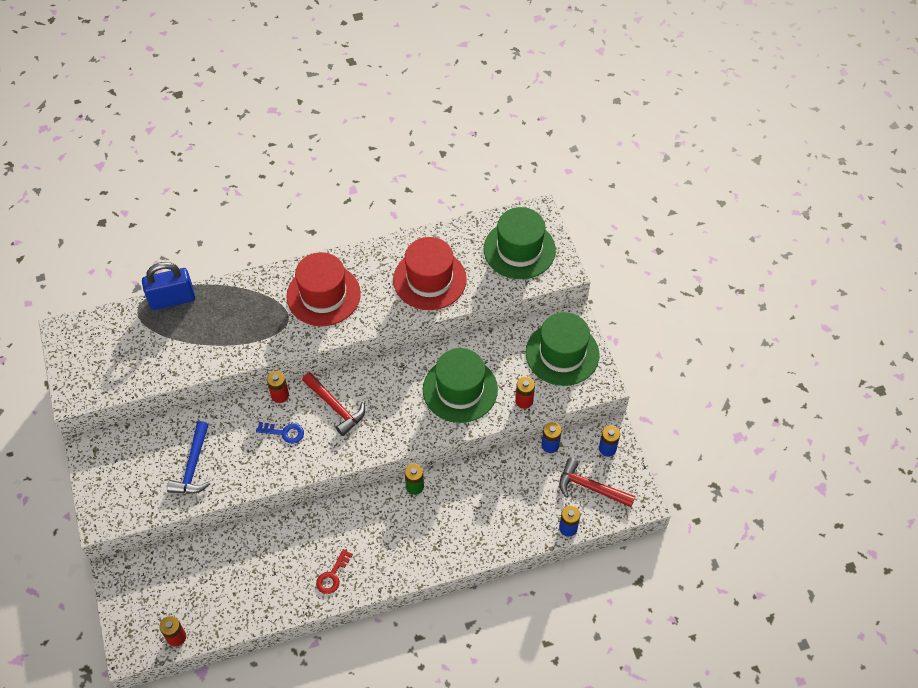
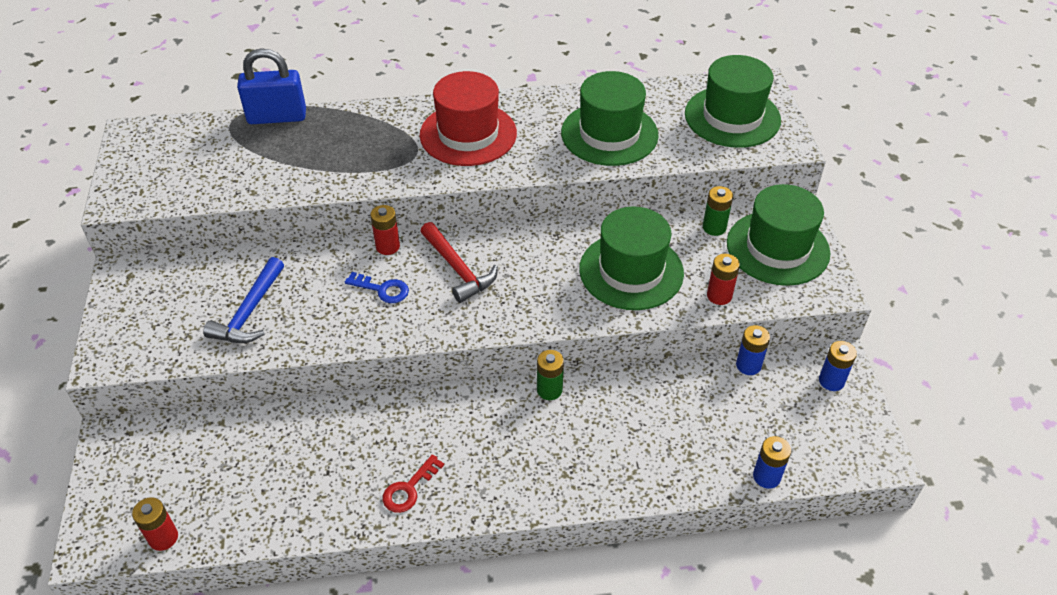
camera: 10 degrees right, 10 degrees down
red hat [393,237,467,310] -> green hat [561,71,659,166]
red hammer [559,458,635,507] -> none
none -> green battery [703,186,733,236]

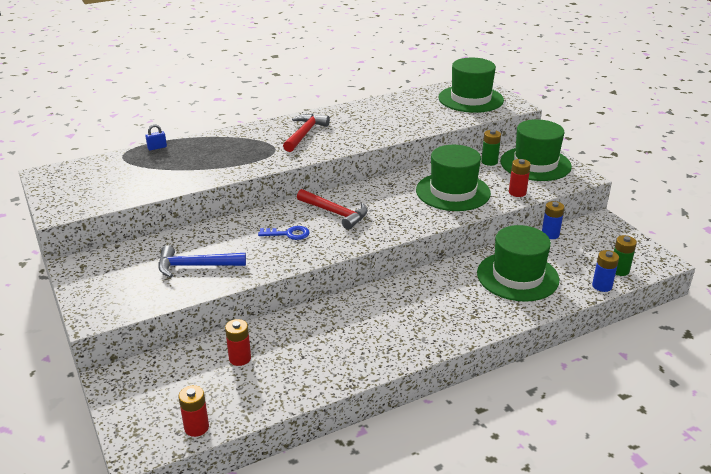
camera: 20 degrees left, 15 degrees down
blue hammer [203,257,284,343] -> blue hammer turned 90 degrees clockwise [158,245,246,277]
blue padlock [237,48,306,124] -> blue padlock [145,124,167,150], size x0.42
red battery [370,205,400,255] -> red battery moved to [225,319,251,366]
red key [383,454,444,513] -> none
red hat [420,71,517,166] -> red hammer [283,114,330,152]
green battery [537,350,564,400] -> green battery moved to [614,235,637,276]
green hat [561,71,659,166] -> green hat moved to [477,225,559,302]
blue battery [819,341,857,391] -> none

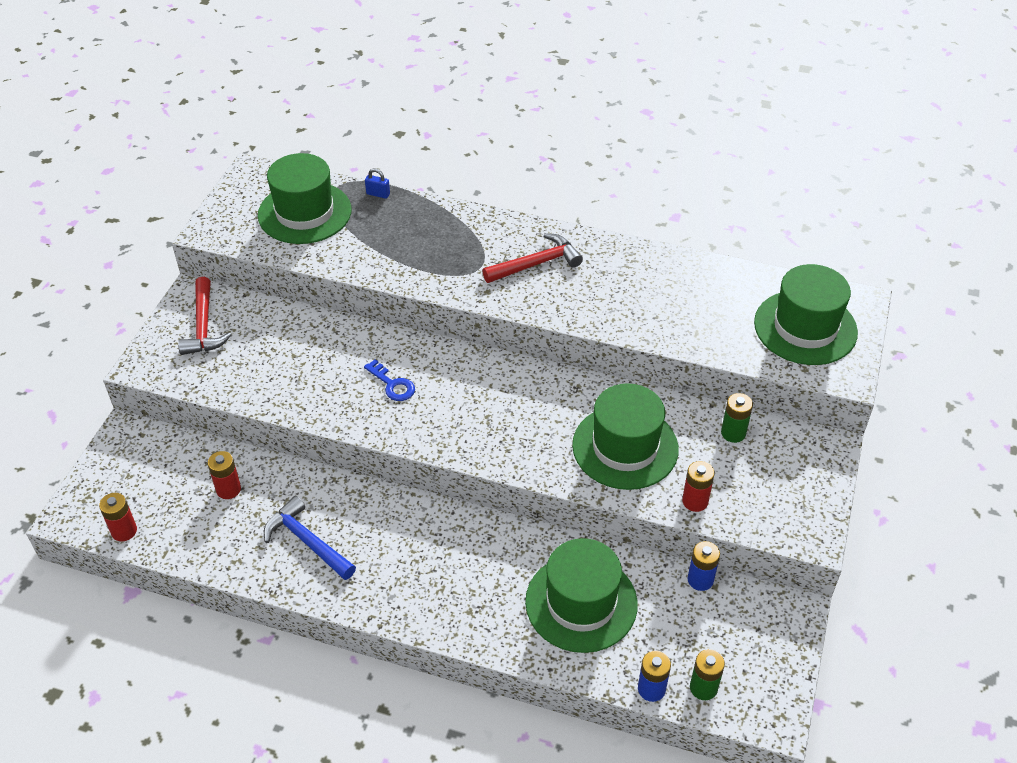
camera: 45 degrees right, 15 degrees up
blue hammer [158,245,246,277] -> blue hammer moved to [264,496,356,580]
red hammer [297,189,368,230] -> red hammer moved to [178,277,232,355]
green hat [500,119,572,181] -> green hat moved to [258,153,352,244]

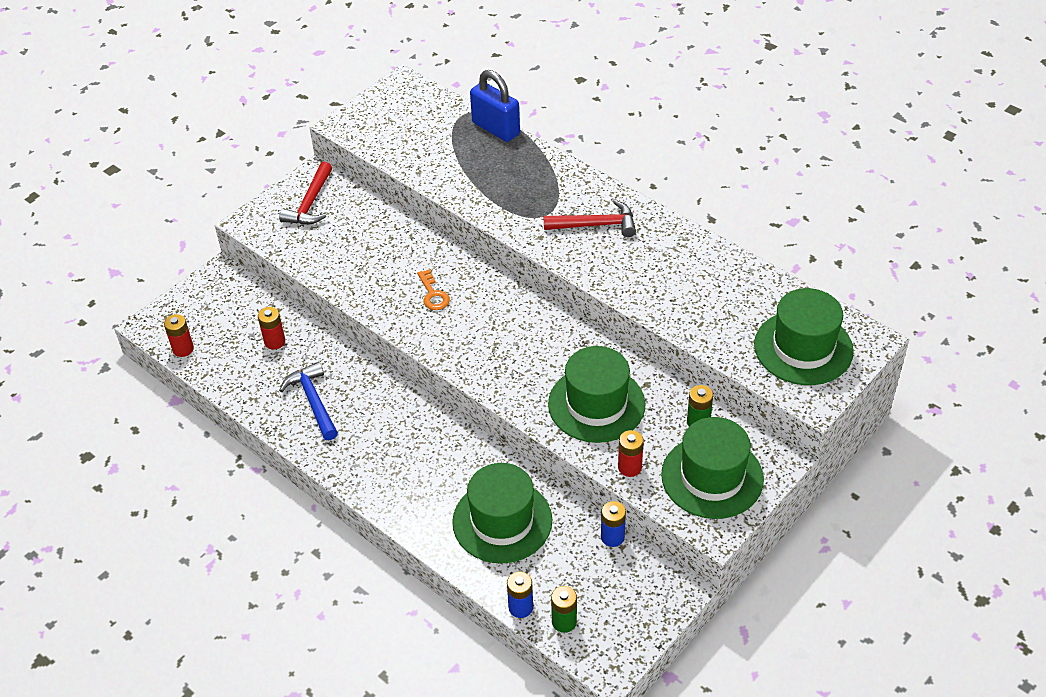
camera: 25 degrees right, 0 degrees up
green hat [258,153,352,244] -> green hat moved to [661,417,764,519]
blue key [364,359,415,401] -> orange key [417,269,450,310]
blue padlock [365,169,390,199] -> blue padlock [470,70,520,142], size x2.40

